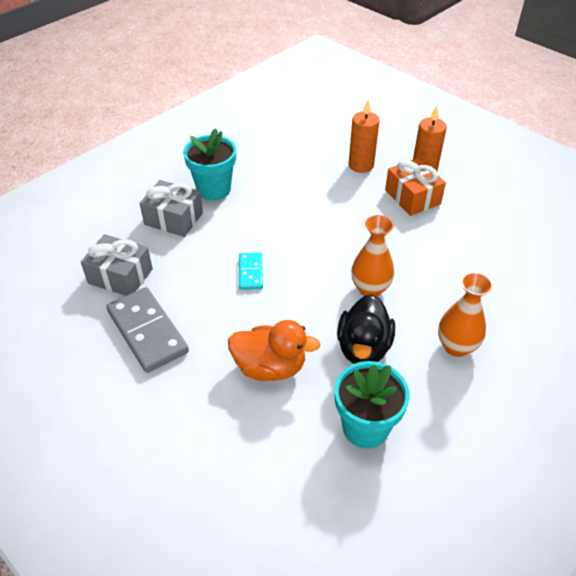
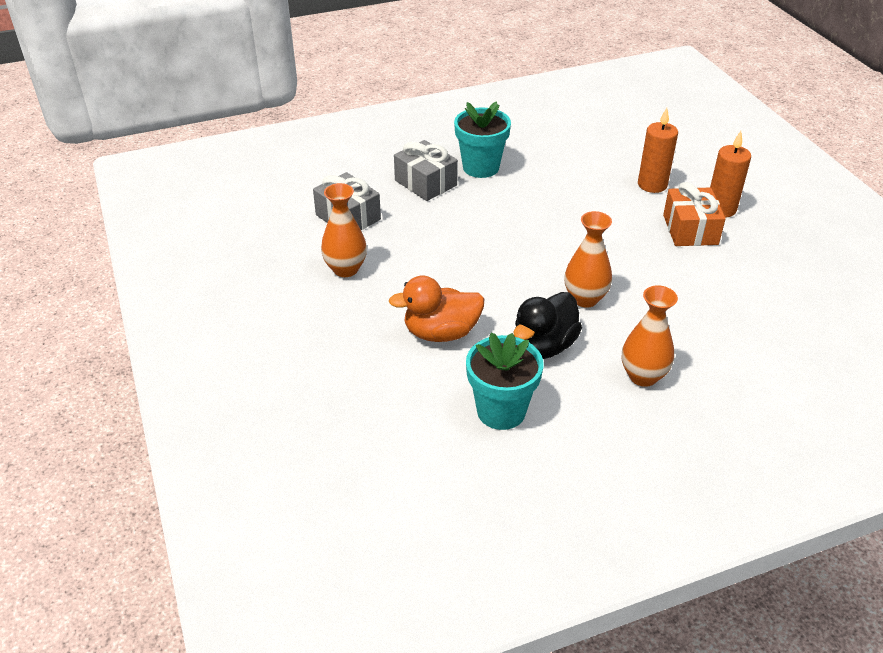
camera: 25 degrees right, 5 degrees down
grey domino [106,287,189,373] -> orange vase [321,183,367,277]
orange duck [228,320,321,381] -> orange duck turned 135 degrees clockwise [389,276,484,342]
turquoise domino [239,252,263,290] -> none

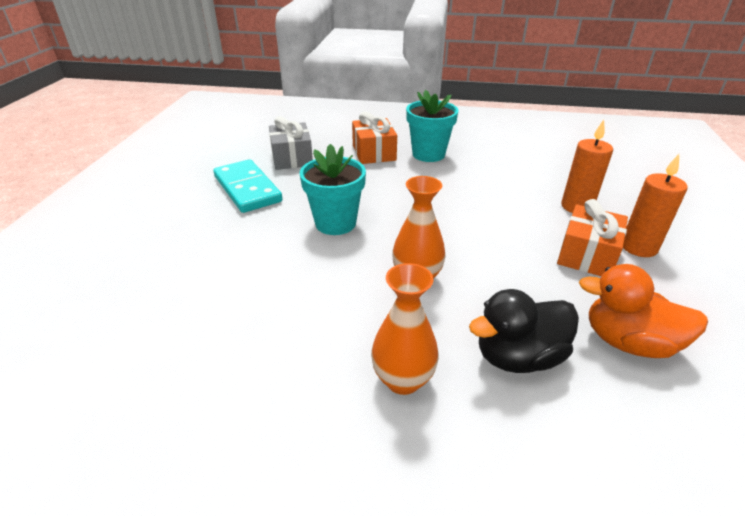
camera: 30 degrees right, 5 degrees down
orange vase [321,183,367,277] -> turquoise domino [214,159,282,213]
orange duck [389,276,484,342] -> orange duck moved to [579,264,708,358]
grey gift [394,140,458,201] -> orange gift [352,112,397,164]
turquoise flower pot [466,333,543,430] -> turquoise flower pot moved to [300,144,366,235]
black duck [514,292,582,359] -> black duck moved to [469,289,579,373]

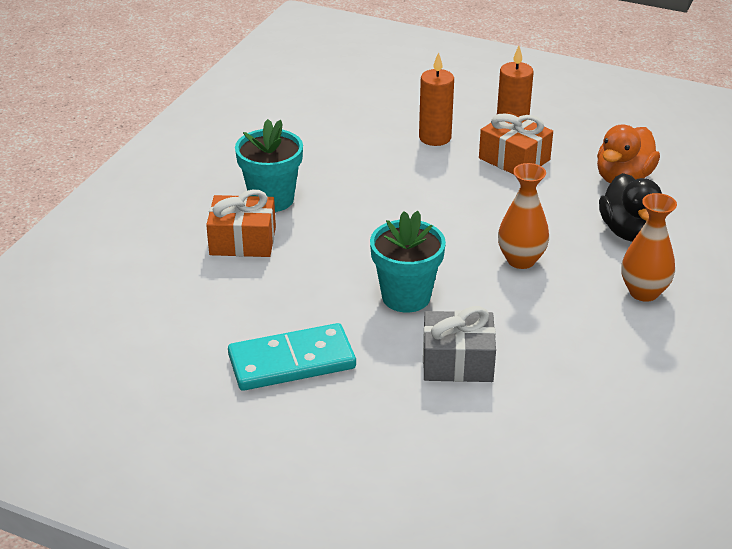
camera: 75 degrees left, 0 degrees up
grey gift [269,116,313,170] -> grey gift moved to [423,306,496,382]

